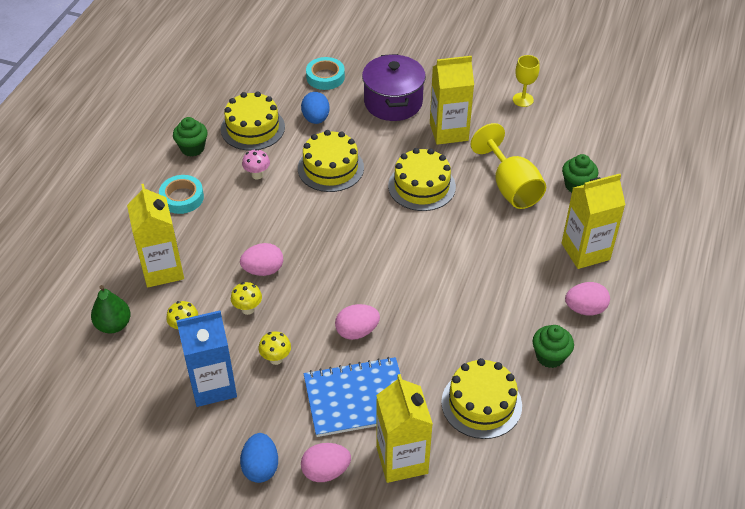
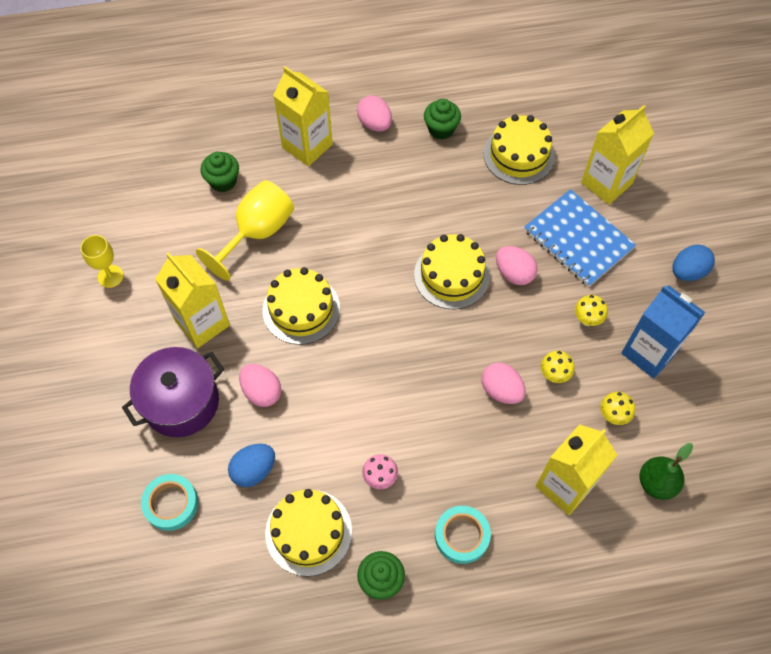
camera: 120 degrees left, 15 degrees up
yellow cake [298,130,364,192] -> yellow cake moved to [414,234,490,309]
pink egg [301,443,351,482] -> pink egg moved to [239,364,281,407]

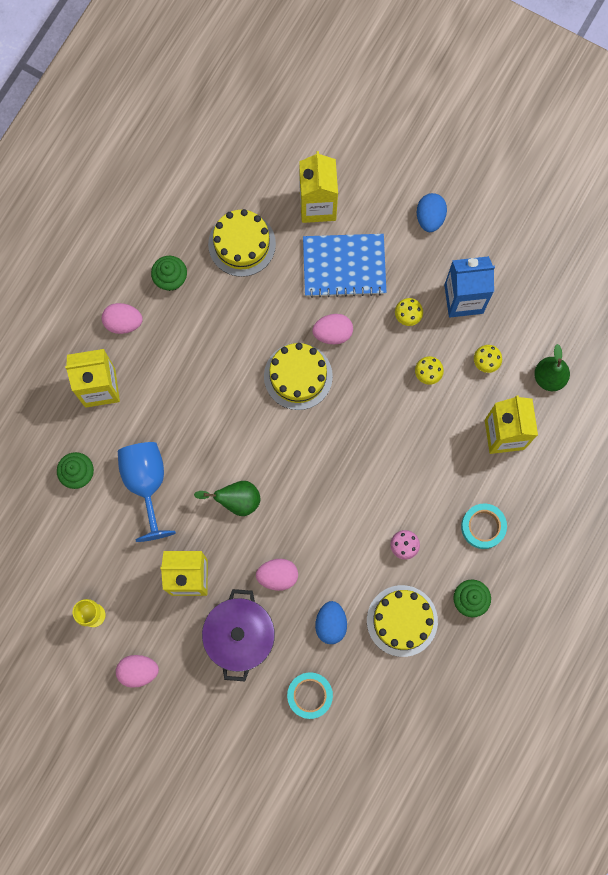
camera: 50 degrees left, 15 degrees up
yellow goblet [196,180,294,281] -> blue goblet [118,442,176,542]
yellow cake [263,267,340,345] -> green pear [194,481,260,516]
pink egg [481,362,526,404] -> pink egg moved to [116,655,159,688]

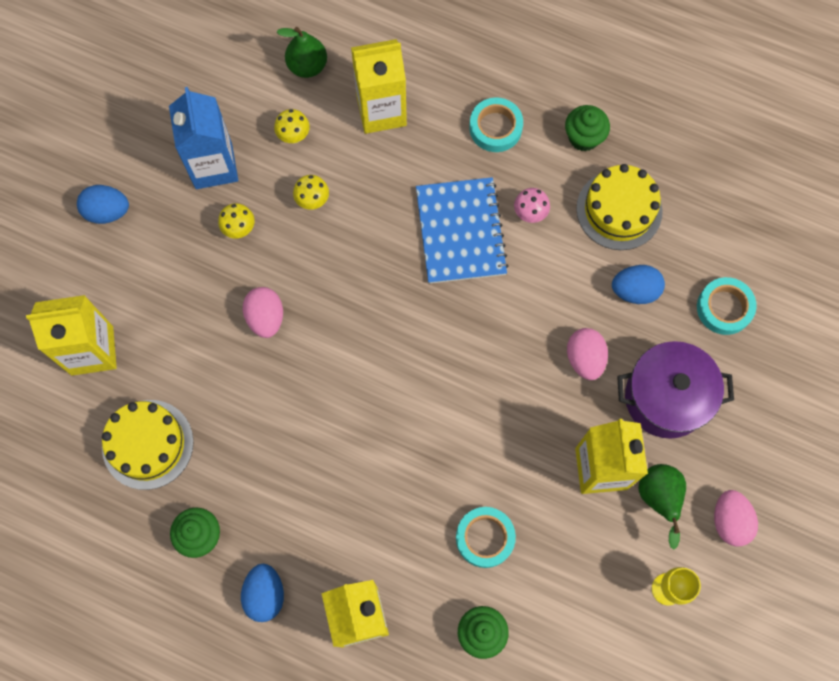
camera: 95 degrees left, 5 degrees down
pink egg [102,303,143,334] -> blue egg [241,564,284,622]
blue goblet [118,442,176,542] -> turquoise tape [456,507,516,568]
green pear [194,481,260,516] -> green pear moved to [638,464,686,550]
yellow cake [264,343,333,410] -> none
blue notebook [303,234,386,298] -> blue notebook moved to [416,177,509,284]

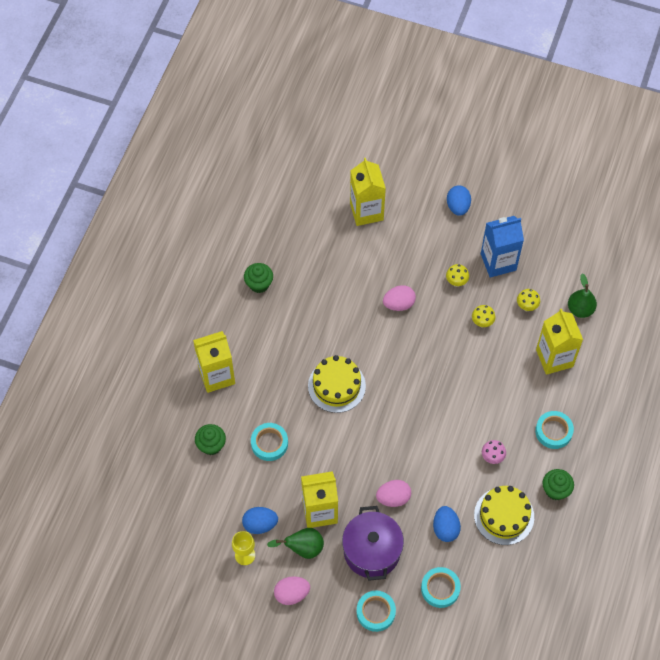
camera: 85 degrees right, 10 degrees down
yellow cake [102,400,194,490] -> yellow cake moved to [308,355,366,413]
blue egg [241,564,284,622] -> blue egg moved to [242,507,278,534]
blue notebook [416,177,509,284] -> none
none -> turquoise tape [356,590,396,632]

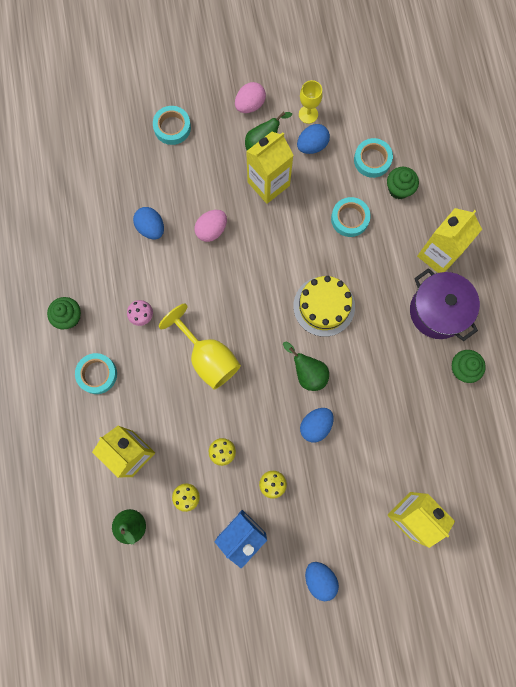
camera: 150 degrees right, 15 degrees up
purple pot [342,506,404,581] -> purple pot moved to [410,268,480,341]
pink egg [383,285,416,311] -> blue egg [300,408,334,443]
turquoise tape [421,567,461,608] -> turquoise tape moved to [354,138,393,178]
yellow cake [474,486,534,545] -> none
none -> yellow goblet [159,303,241,389]
none -> green pear [283,342,329,391]

